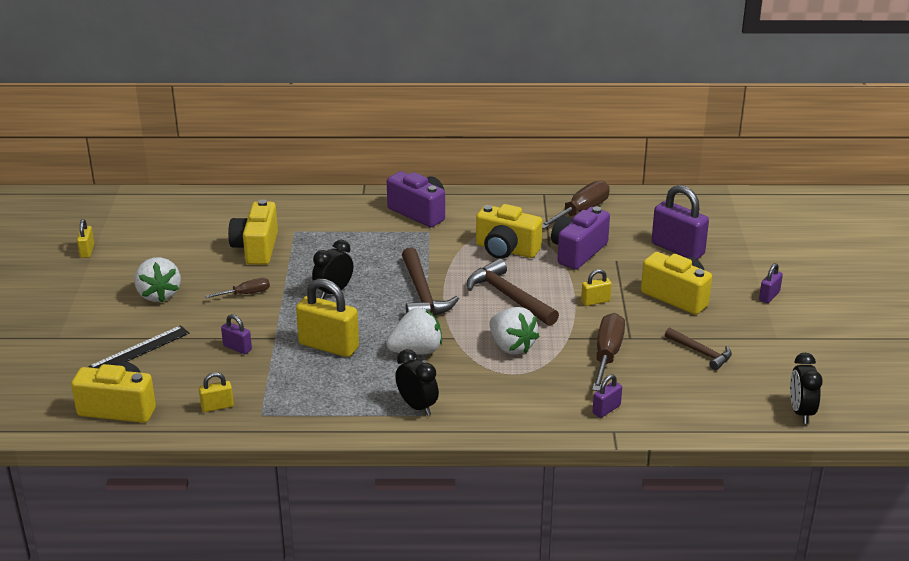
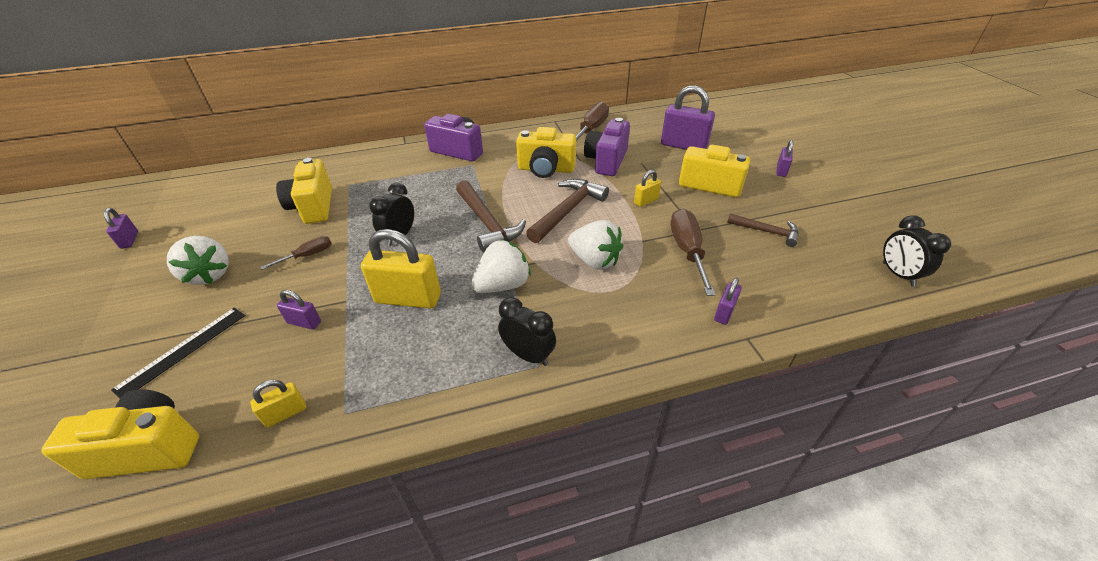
camera: 15 degrees left, 10 degrees up
yellow padlock [77,219,94,258] -> purple padlock [104,208,138,249]
brown hammer [467,259,559,326] -> brown hammer turned 90 degrees clockwise [526,179,609,243]

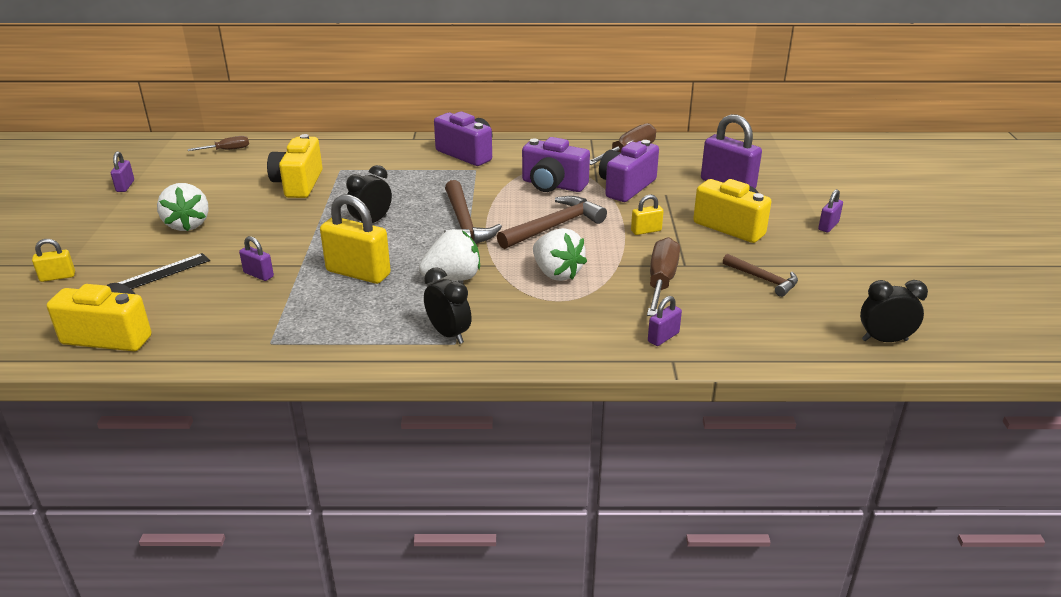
camera: 15 degrees right, 10 degrees down
yellow padlock [250,380,306,428] -> yellow padlock moved to [32,239,75,282]
brown screwdriver [260,236,332,270] -> brown screwdriver moved to [188,136,249,151]
yellow camera [516,127,576,178] -> purple camera [522,137,590,192]
black clock [883,215,951,287] -> black clock turned 90 degrees clockwise [860,280,928,342]

